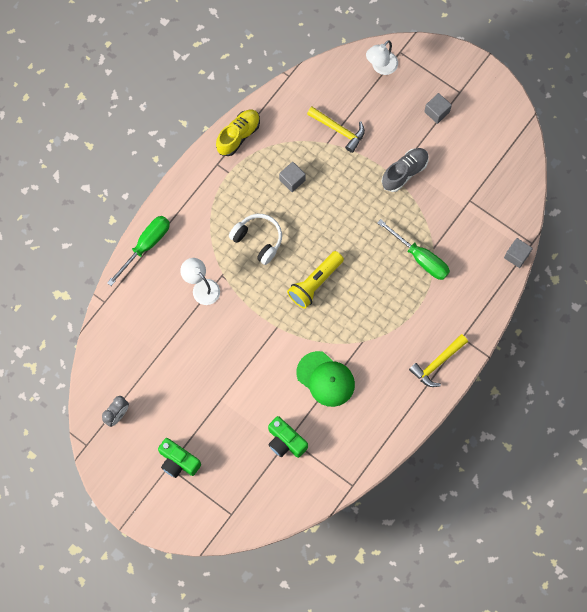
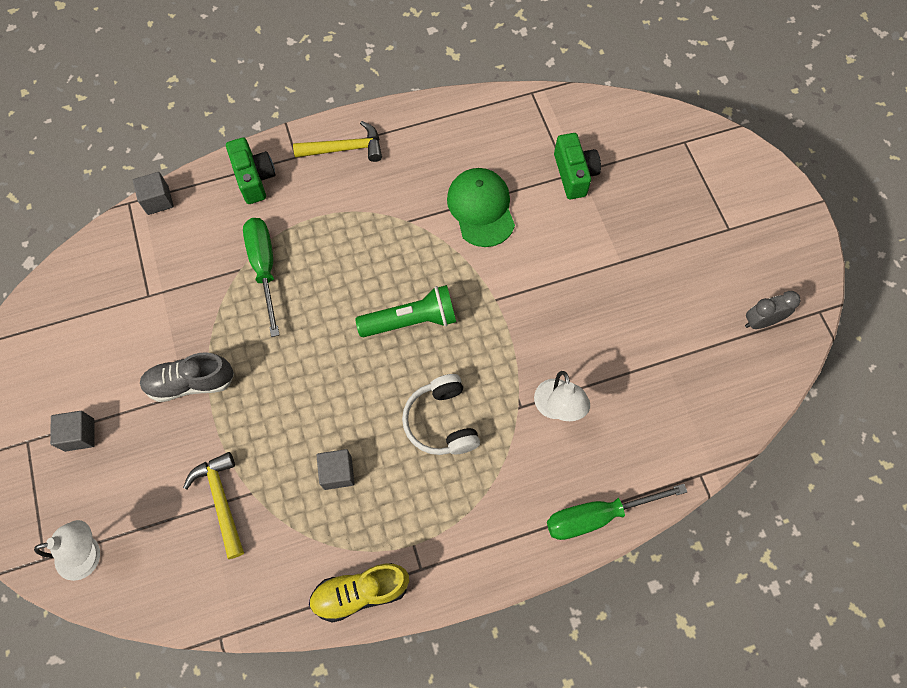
camera: 145 degrees left, 5 degrees down
green camera [158,438,201,478] -> green camera moved to [226,137,276,204]
yellow flashlight [287,251,344,309] -> green flashlight [355,285,456,337]

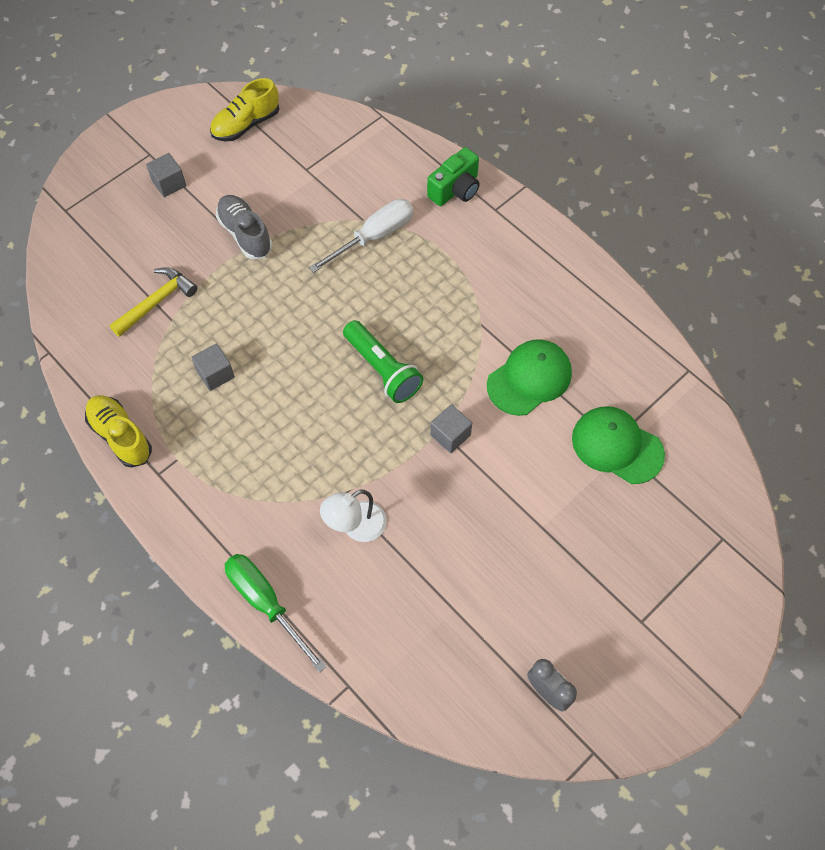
camera: 65 degrees right, 5 degrees down
white lamp [34,520,100,581] -> none
grey cube [133,172,174,215] -> grey cube moved to [430,404,472,453]
green screwdriver [243,218,280,337] -> white screwdriver [309,199,413,273]
yellow hammer [293,121,382,162] -> none
white headphones [402,374,480,455] -> none
green camera [554,133,601,199] -> green cap [572,406,665,484]
none -> yellow shoe [210,78,279,141]

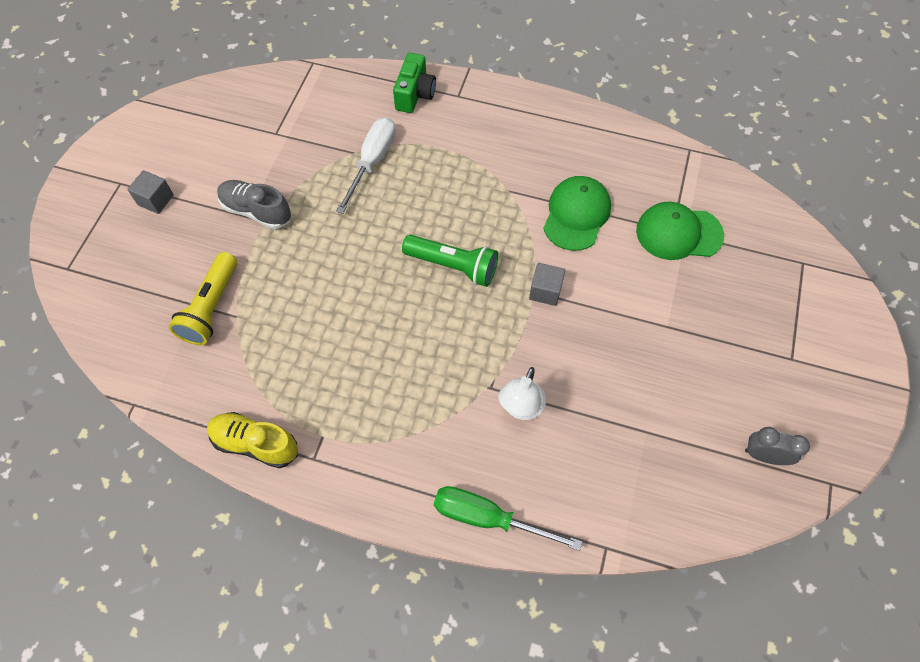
camera: 30 degrees left, 0 degrees up
yellow hammer [109,267,197,337] -> yellow flashlight [169,252,237,345]
grey cube [191,344,235,391] -> none
yellow shoe [210,78,279,141] -> none

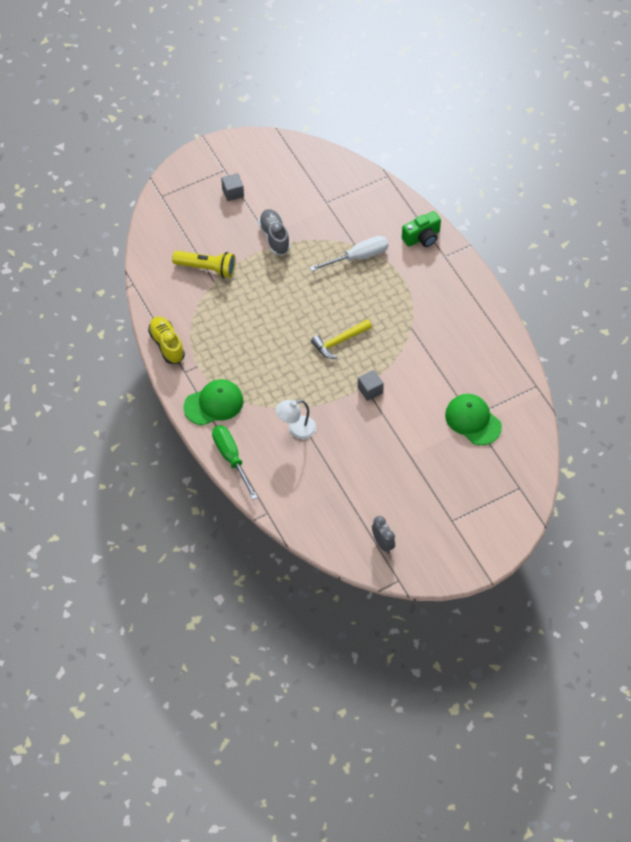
camera: 45 degrees right, 5 degrees down
yellow flashlight [169,252,237,345] -> yellow flashlight turned 135 degrees counterclockwise [172,251,236,278]
green flashlight [402,235,498,287] -> yellow hammer [311,319,372,359]
green cap [543,176,611,251] -> green cap moved to [184,379,243,426]

